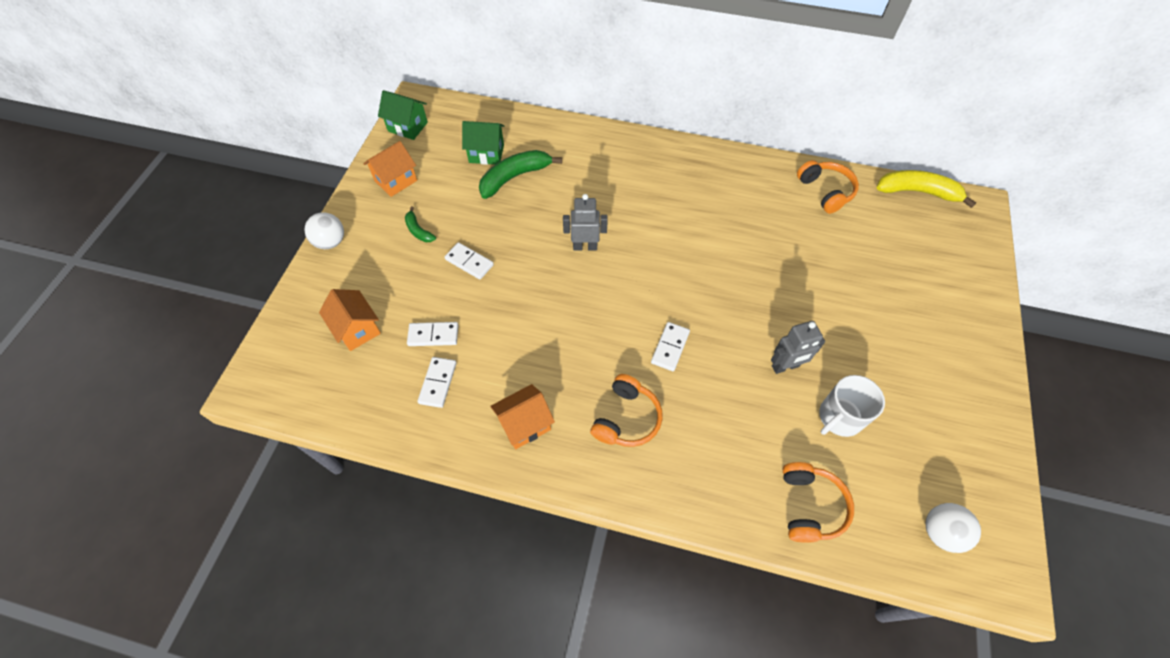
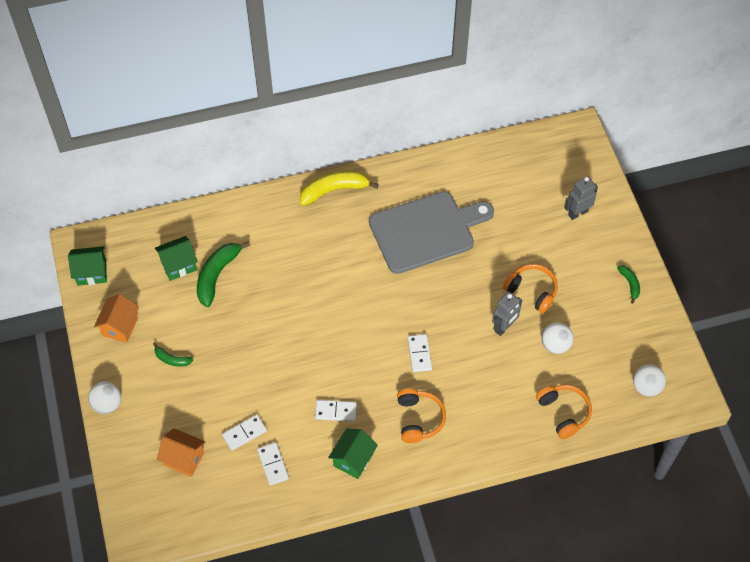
camera: 30 degrees left, 0 degrees up
white domino [445,242,494,279] -> white domino moved to [315,400,357,422]
orange house [490,384,555,449] -> green house [328,429,378,479]
grey robot [563,194,608,251] -> grey robot moved to [564,176,598,220]
orange headphones [797,160,859,214] -> orange headphones moved to [503,264,558,314]
white mug [819,375,885,437] -> white ball [541,322,573,354]
yellow banana [877,170,976,208] -> yellow banana moved to [300,171,379,206]
none -> grey cutting board [369,192,494,274]
none -> green banana [617,265,640,304]

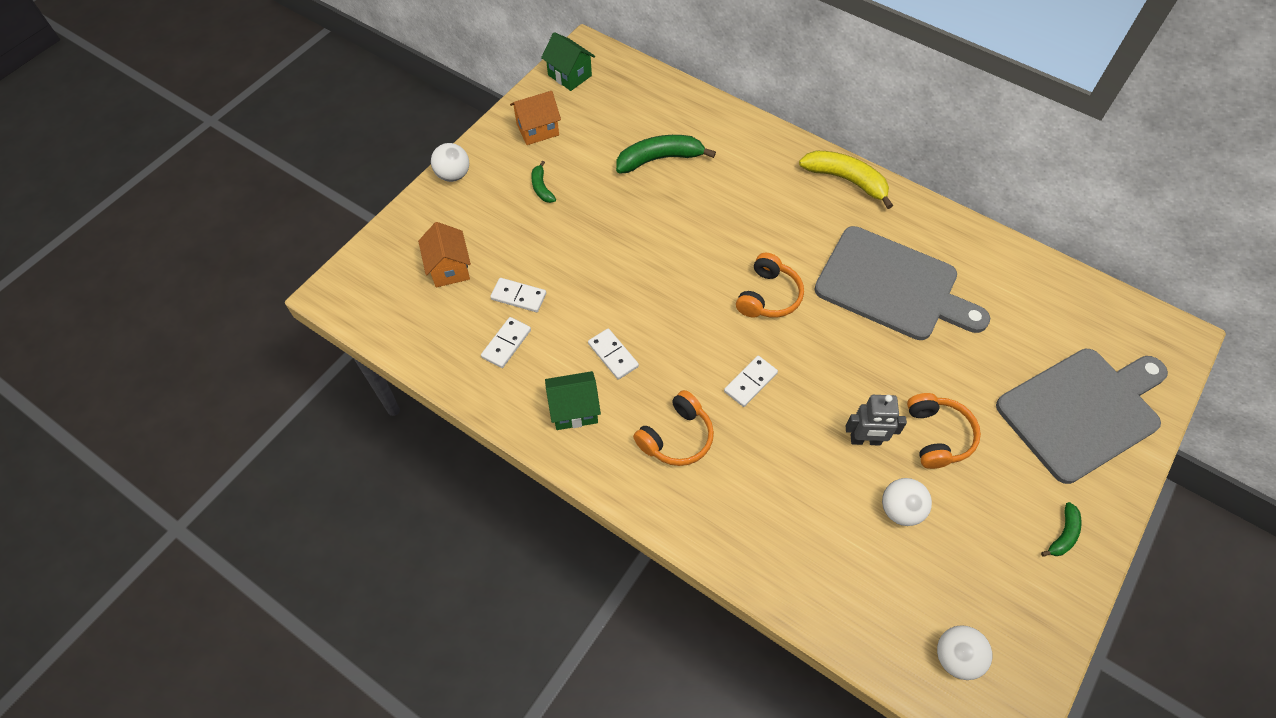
camera: 50 degrees right, 0 degrees up
green house [155,236,198,281] -> none
orange headphones [536,385,592,439] -> orange headphones moved to [736,253,804,318]
grey robot [564,176,598,220] -> grey cutting board [996,349,1168,484]

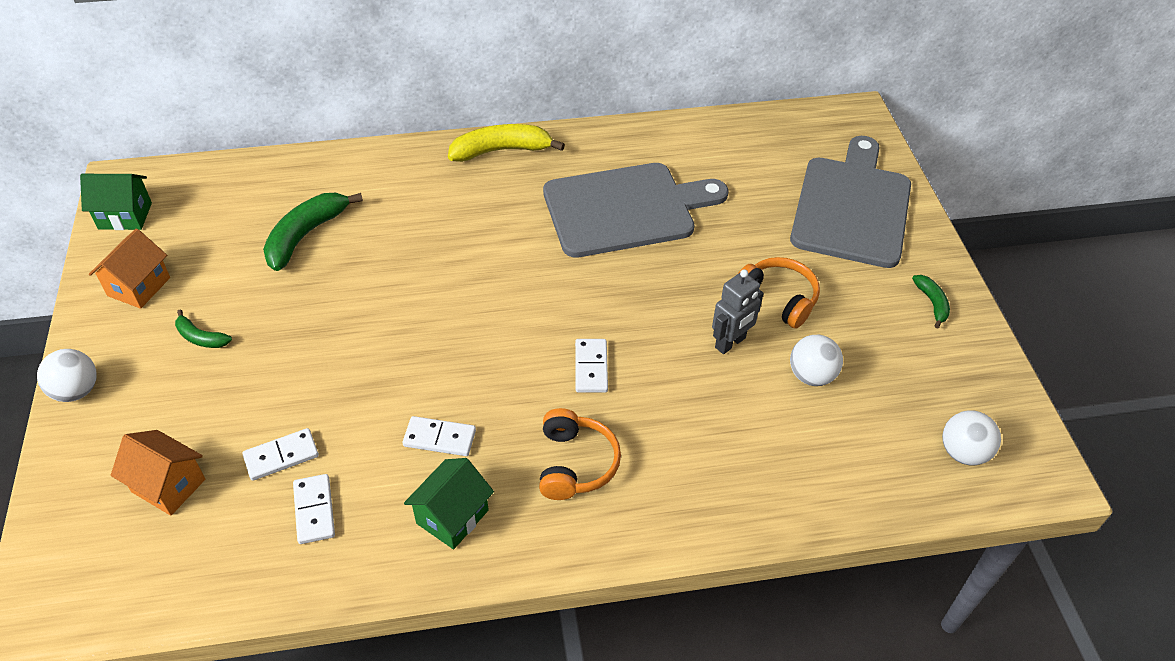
camera: 45 degrees left, 10 degrees down
orange headphones [736,253,804,318] -> none

